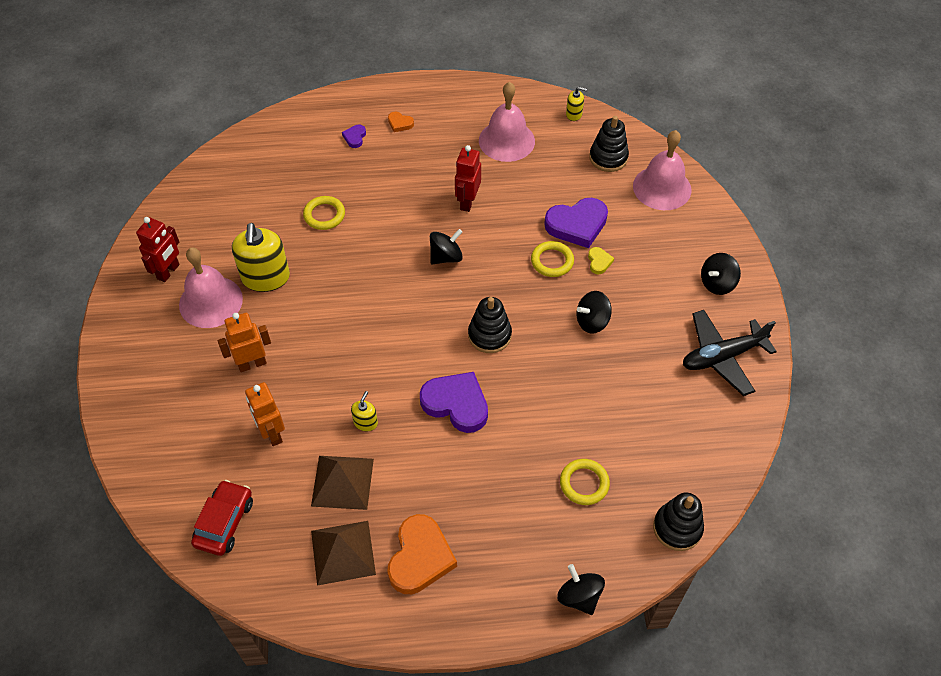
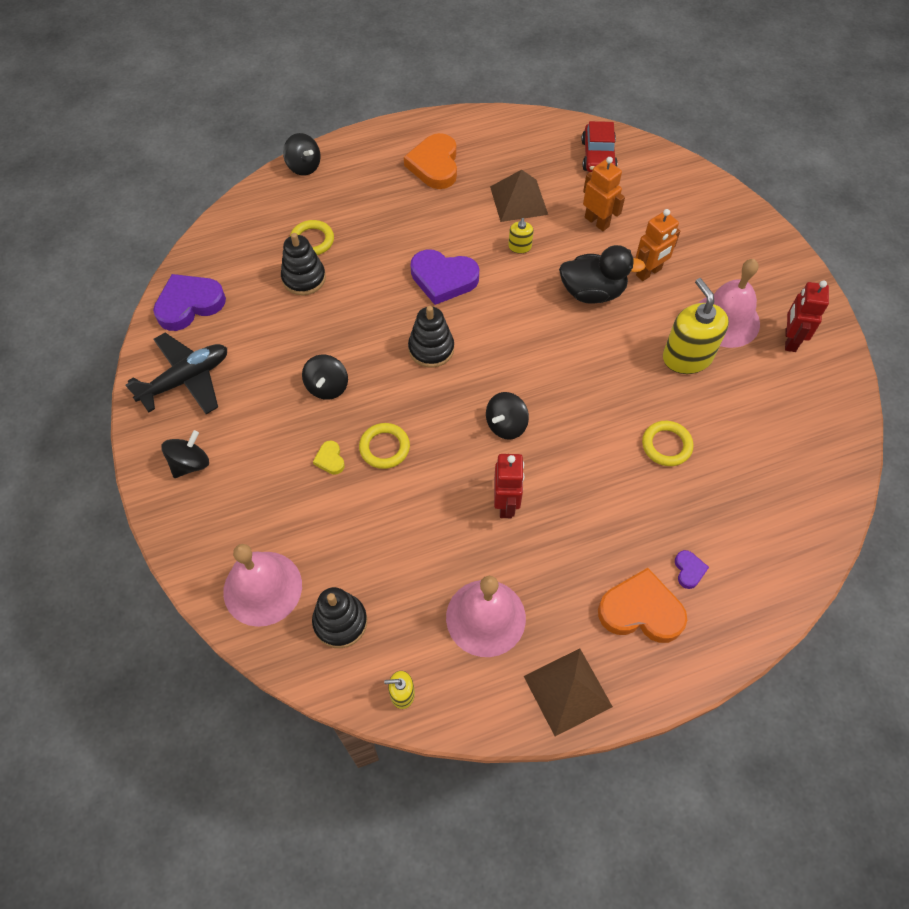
camera: 165 degrees right, 5 degrees up
brown pyramid [311,521,376,586] -> brown pyramid moved to [524,649,613,736]
orange heart [388,112,414,132] -> orange heart [598,568,687,643], size x2.18
purple heart [544,198,608,248] -> purple heart moved to [153,274,226,331]
black spinning top [577,291,612,334] -> black spinning top turned 135 degrees clockwise [302,355,348,400]
black stacking toy [653,492,704,551] -> black stacking toy moved to [281,233,326,295]
none -> black duck [559,245,646,304]

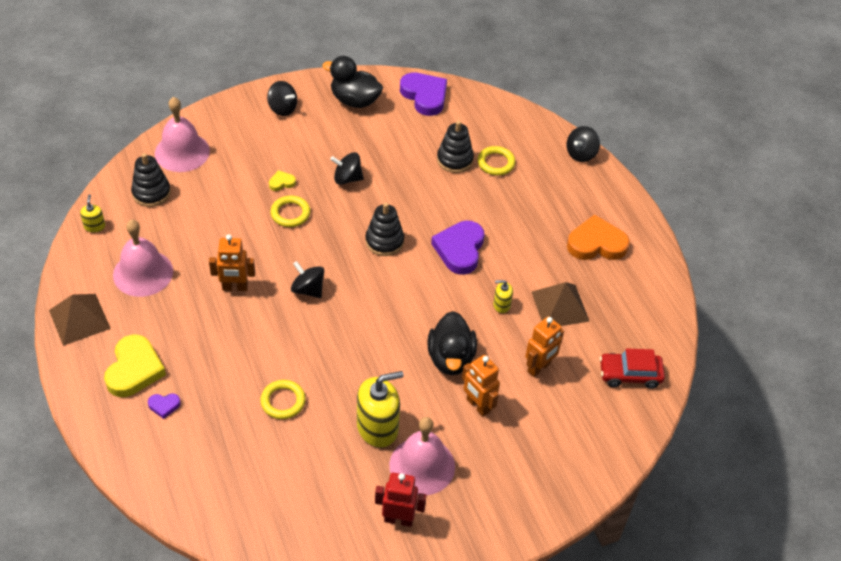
camera: 85 degrees right, 10 degrees down
black plane [126,333,227,414] -> black duck [322,56,383,108]
red robot [494,454,525,518] -> orange robot [209,235,255,291]
orange heart [598,568,687,643] -> yellow heart [104,335,166,397]

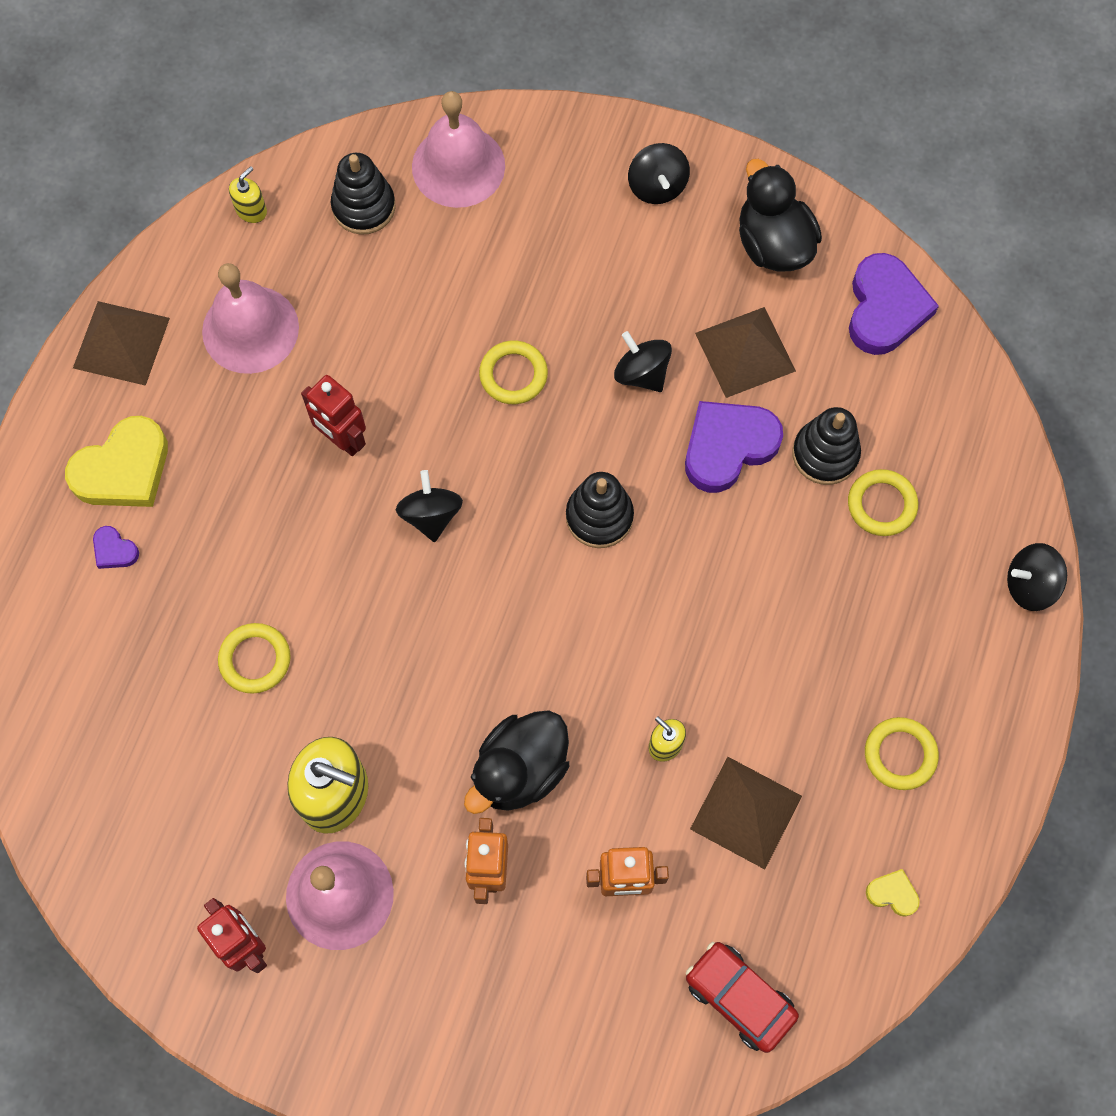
camera: 45 degrees right, 20 degrees up
orange robot [209,235,255,291] -> red robot [301,375,366,456]
yellow heart [269,170,296,191] -> yellow heart moved to [866,869,920,917]
purple heart [431,221,484,275] -> purple heart moved to [685,401,783,493]
orange heart [567,215,630,260] -> yellow ring [865,717,939,790]
none -> brown pyramid [695,307,796,398]

